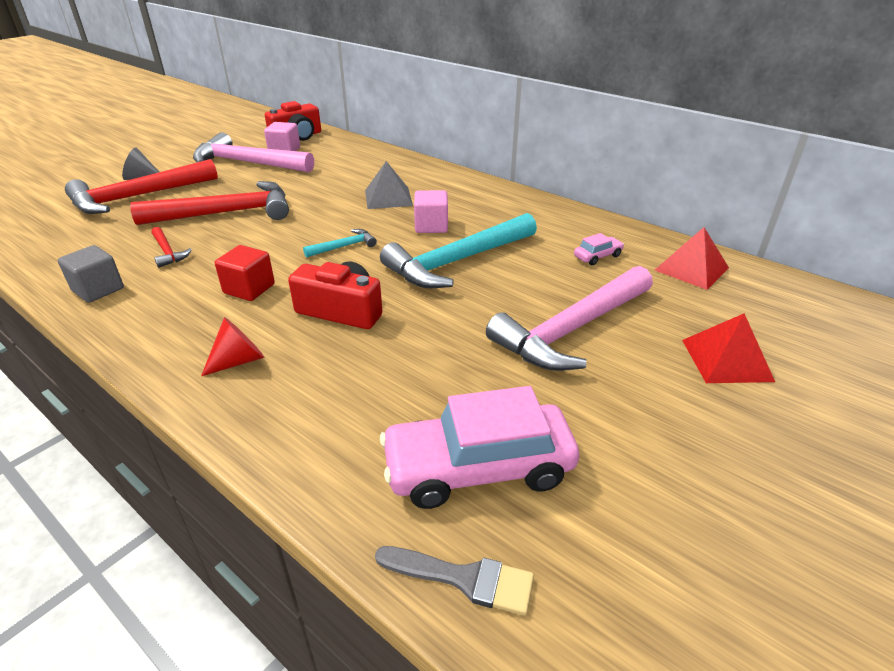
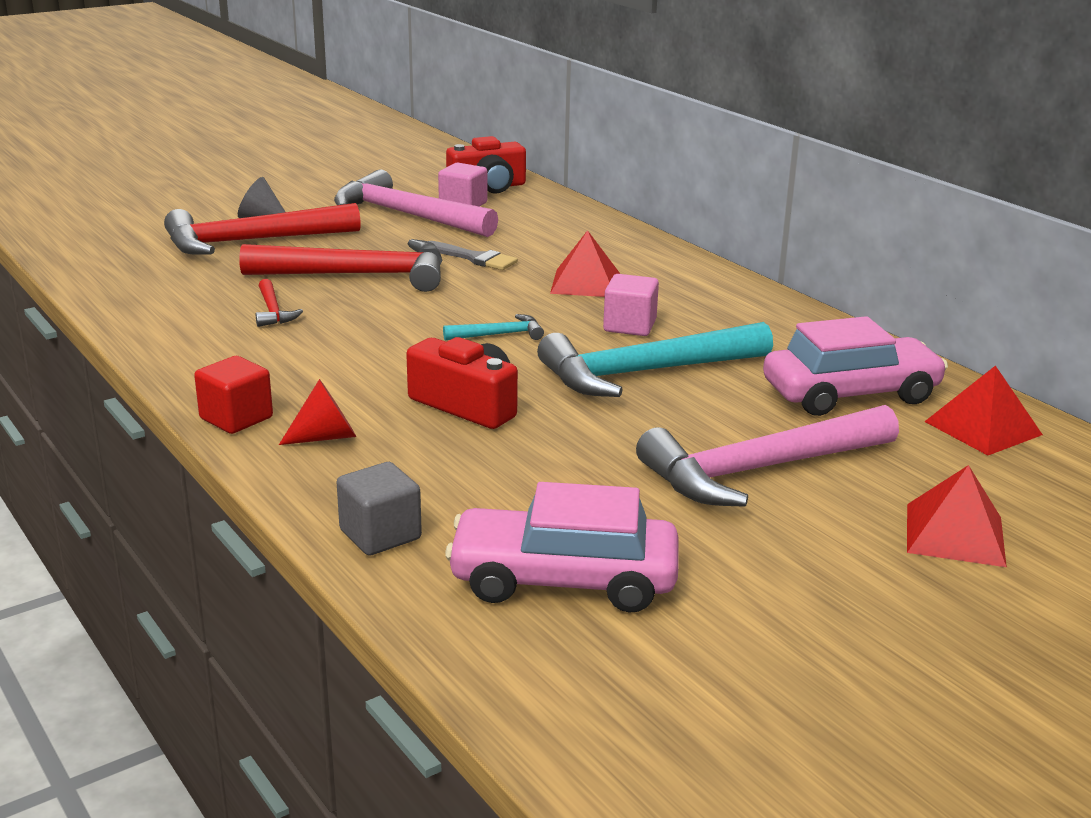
camera: 15 degrees right, 10 degrees down
grey cube [58,245,124,303] -> grey cube moved to [337,462,422,555]
red cube [215,245,275,301] -> red cube moved to [194,356,273,434]
grey pyramid [365,161,413,209] -> red pyramid [550,230,620,297]
grey brush [375,546,534,615] -> grey brush moved to [428,241,518,270]
pink car [574,233,624,265] -> pink car [763,316,948,416], size x2.31

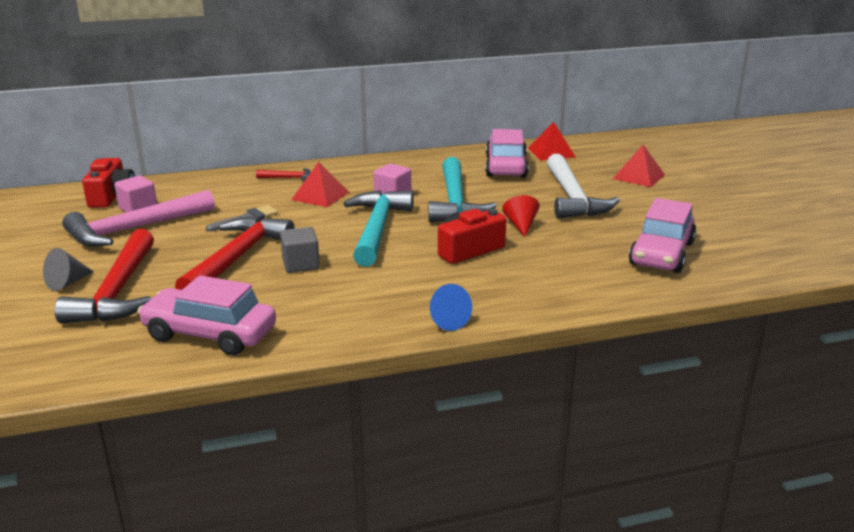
camera: 70 degrees left, 0 degrees up
red cube [194,356,273,434] -> blue cone [430,284,472,331]
red hammer [256,279,303,327] -> red hammer moved to [256,168,311,182]
red cone [279,379,356,445] -> red cone moved to [502,195,540,237]
grey cube [337,462,422,555] -> grey cube moved to [280,227,320,273]
turquoise hammer [443,314,544,340] -> turquoise hammer [343,190,414,267], size x2.27
pink hammer [636,405,899,507] -> white hammer [547,154,620,218]
none -> pink car [137,275,276,355]

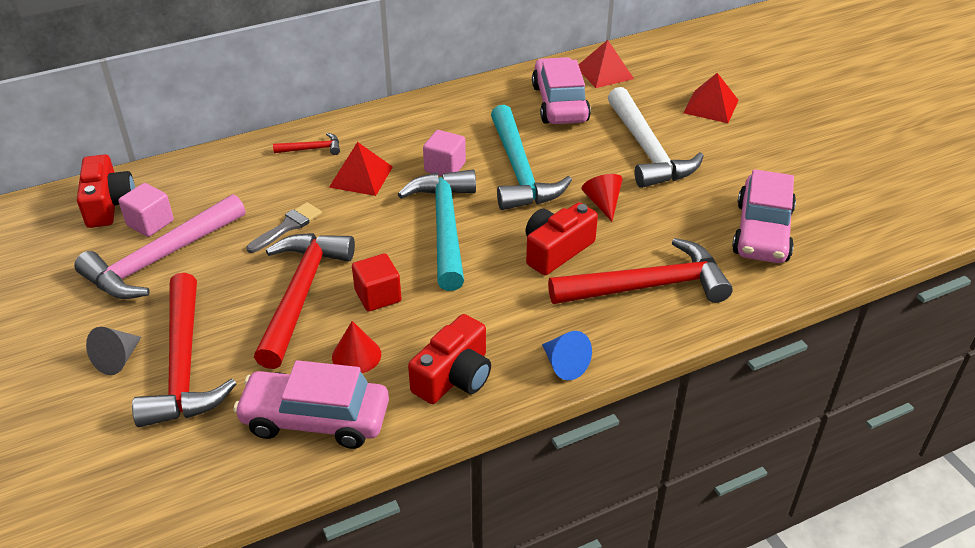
camera: 10 degrees left, 15 degrees up
grey cube [280,227,320,273] -> red cube [352,253,401,312]
none -> red cone [332,321,381,373]
none -> red camera [408,314,491,404]
none -> red hammer [548,238,733,304]

